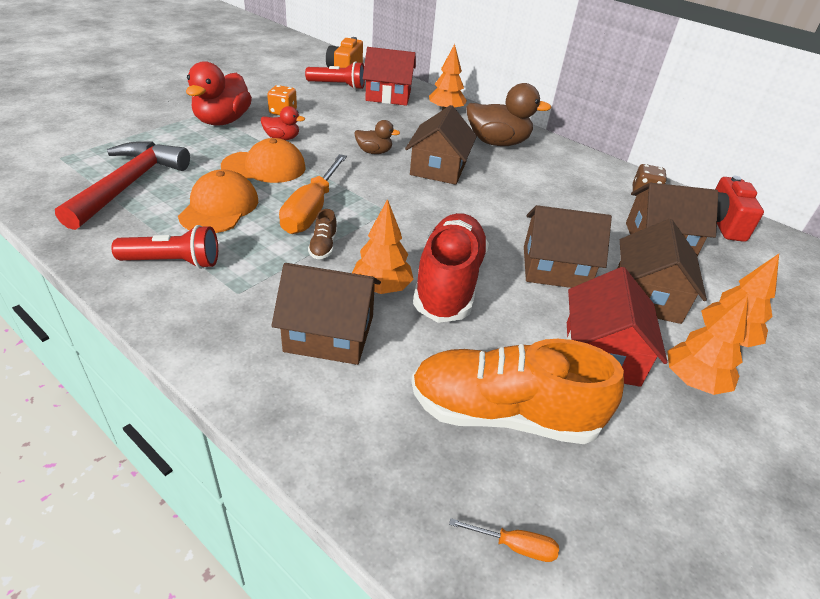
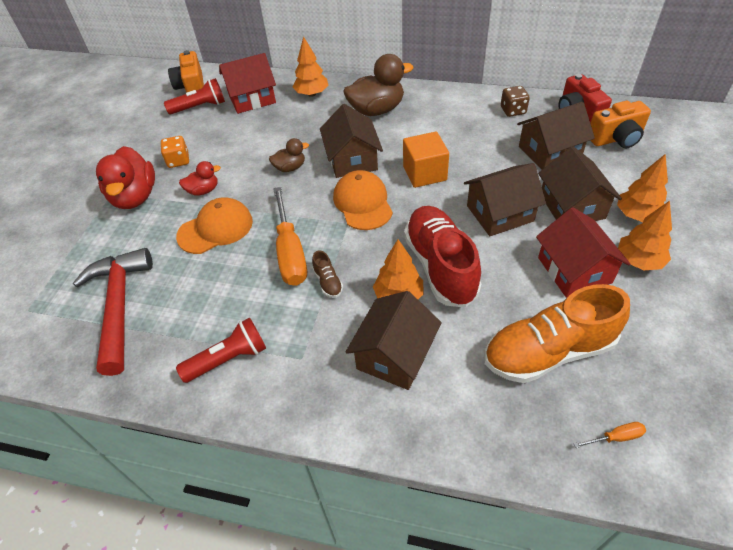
camera: 20 degrees left, 10 degrees up
orange cap [178,169,258,233] -> orange cap moved to [333,170,393,230]
brown house [271,263,381,365] -> brown house turned 45 degrees counterclockwise [346,291,442,390]
none -> orange cube [403,131,449,188]
none -> orange camera [590,100,651,148]

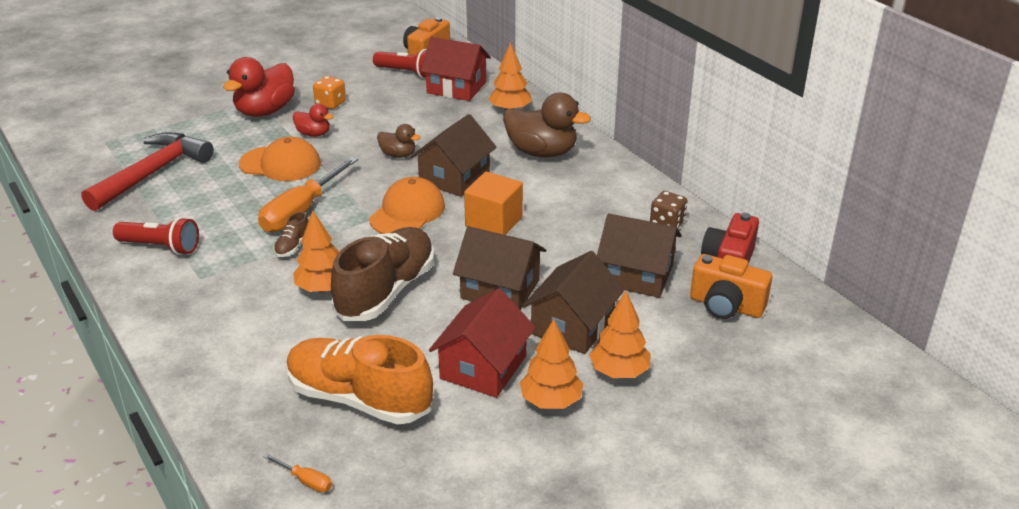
camera: 40 degrees right, 15 degrees down
brown house [346,291,442,390] -> none
red shoe [404,206,481,308] -> brown shoe [331,227,434,321]

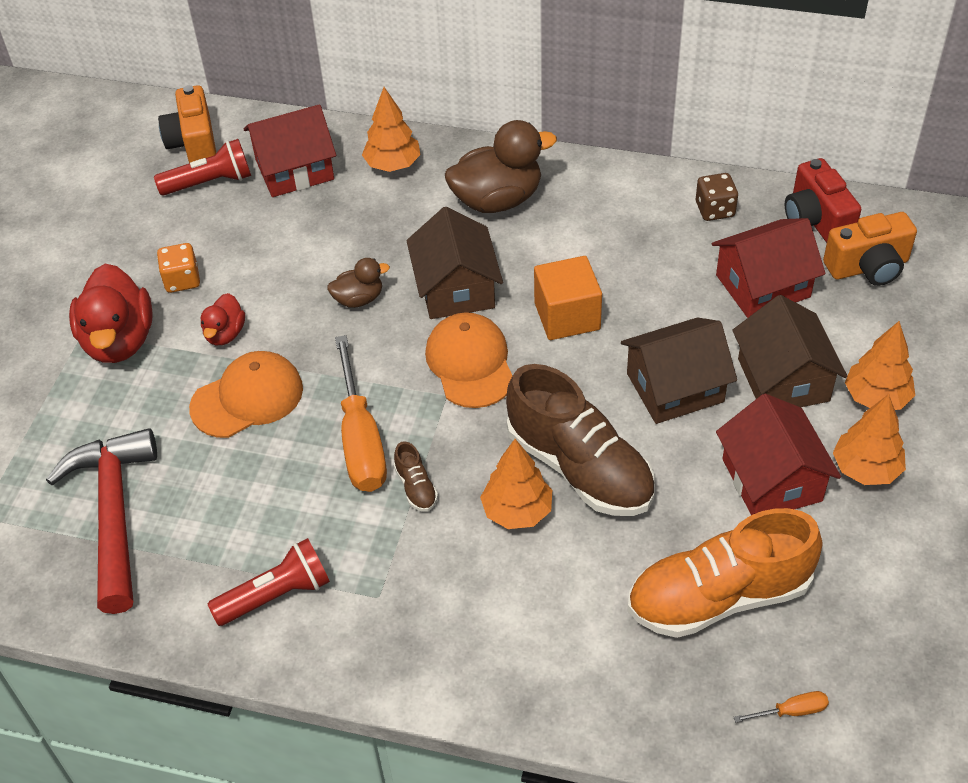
camera: 40 degrees left, 15 degrees up
red duck [293,104,334,137] -> red duck turned 120 degrees clockwise [201,293,245,345]
brown shoe [331,227,434,321] -> brown shoe turned 150 degrees clockwise [506,364,655,516]
brown house [597,213,682,298] -> red house [712,218,825,318]

